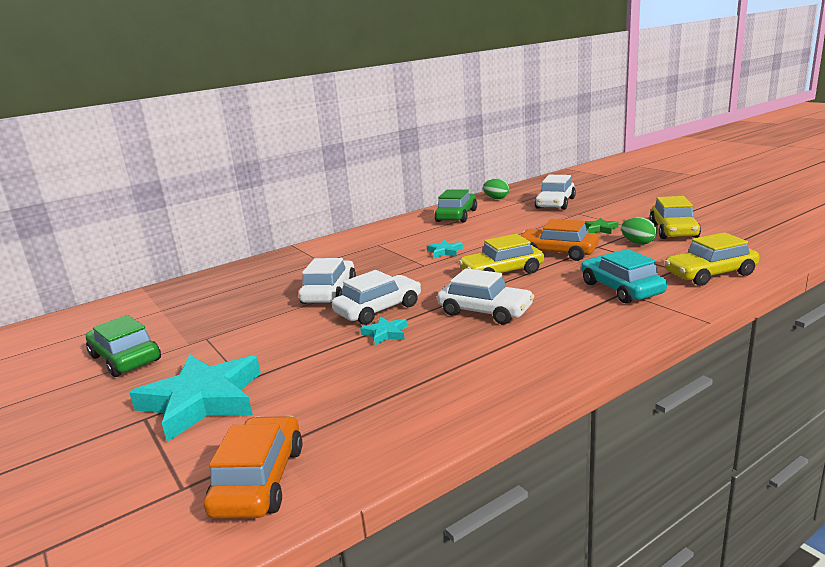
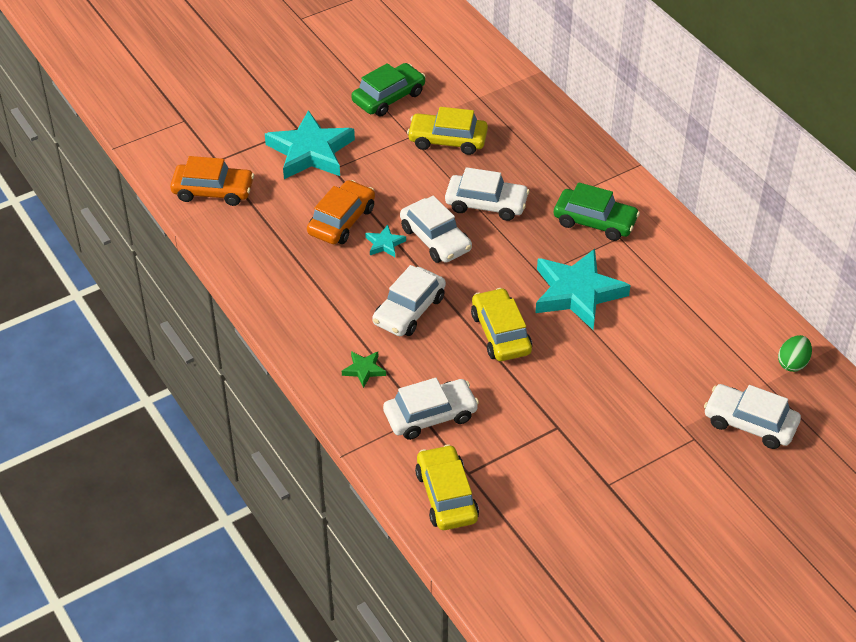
camera: 90 degrees right, 25 degrees up
turquoise star [427,240,463,258] -> turquoise star [535,249,631,330], size x2.30
green car [434,189,477,223] -> green car moved to [554,182,640,241]
orange car [521,219,599,261] -> orange car moved to [307,180,375,244]
turquoise car [581,249,667,303] -> white car [383,378,479,440]
green star [585,218,619,234] -> green star moved to [342,351,386,388]
green egg [621,217,657,245] -> none
yellow car [649,196,701,239] -> yellow car moved to [407,107,488,155]

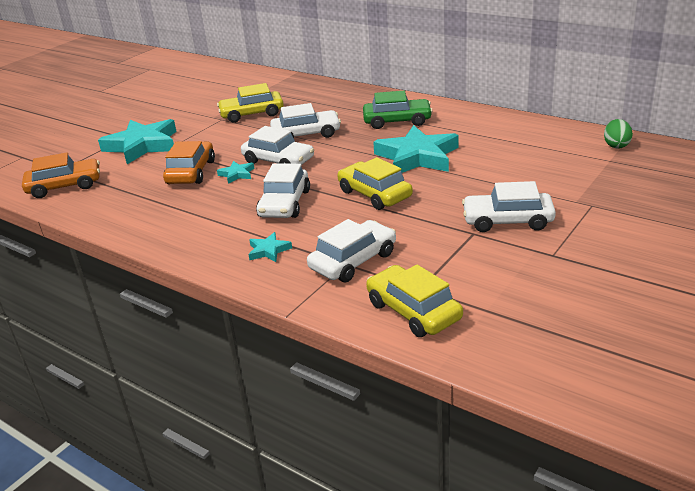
camera: 20 degrees left, 15 degrees down
green star [342,351,386,388] -> turquoise star [248,232,292,262]
green car [351,63,426,117] -> none
white car [704,384,801,449] -> white car moved to [462,181,556,232]

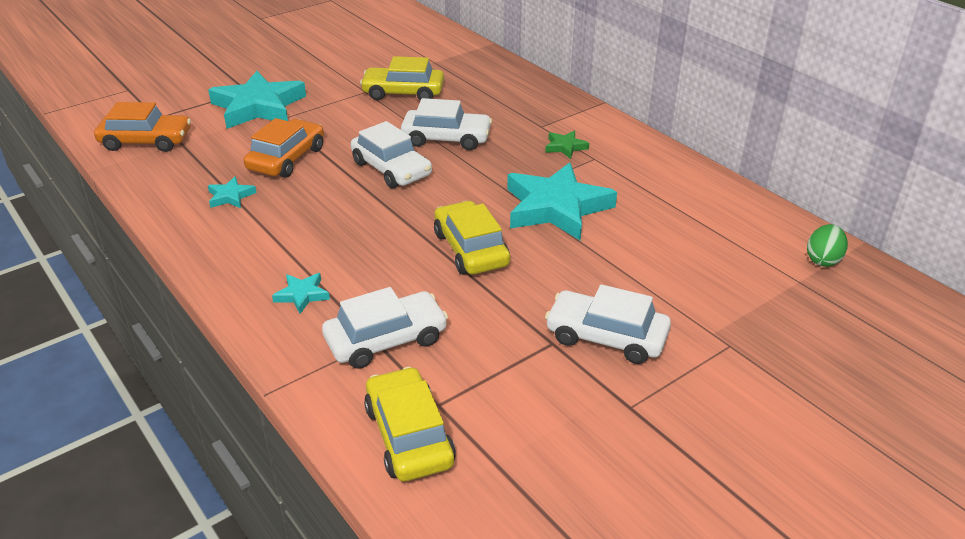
camera: 15 degrees right, 5 degrees up
turquoise star [217,161,254,184] -> turquoise star moved to [208,177,256,208]
white car [256,163,310,218] -> none
green car [363,91,433,129] -> green star [545,130,589,159]

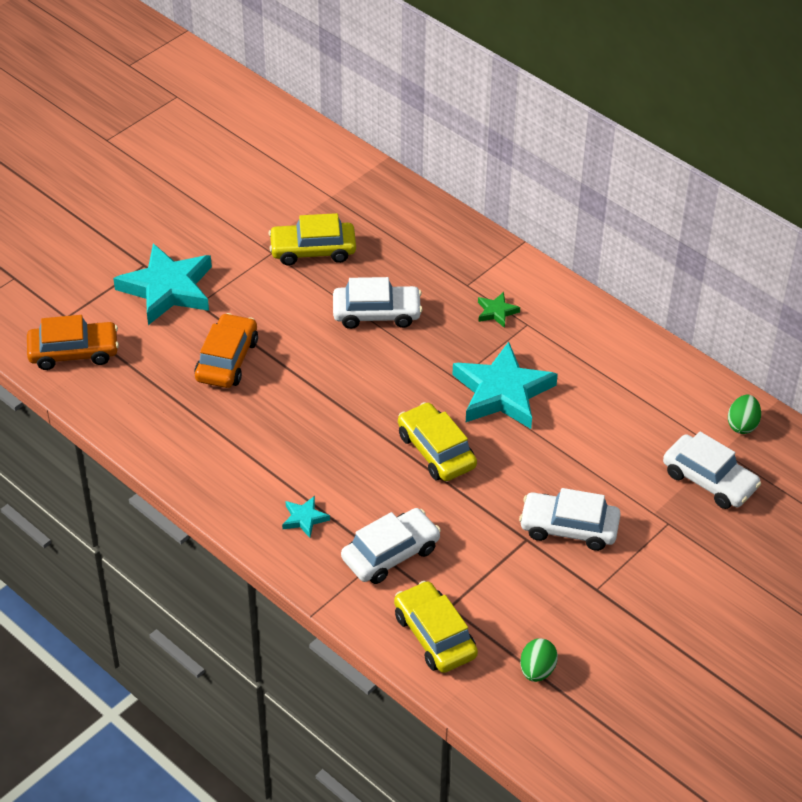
camera: 10 degrees left, 10 degrees up
turquoise star [208,177,256,208] -> none
white car [351,121,432,188] -> white car moved to [663,432,761,509]
none -> green egg [520,639,558,682]

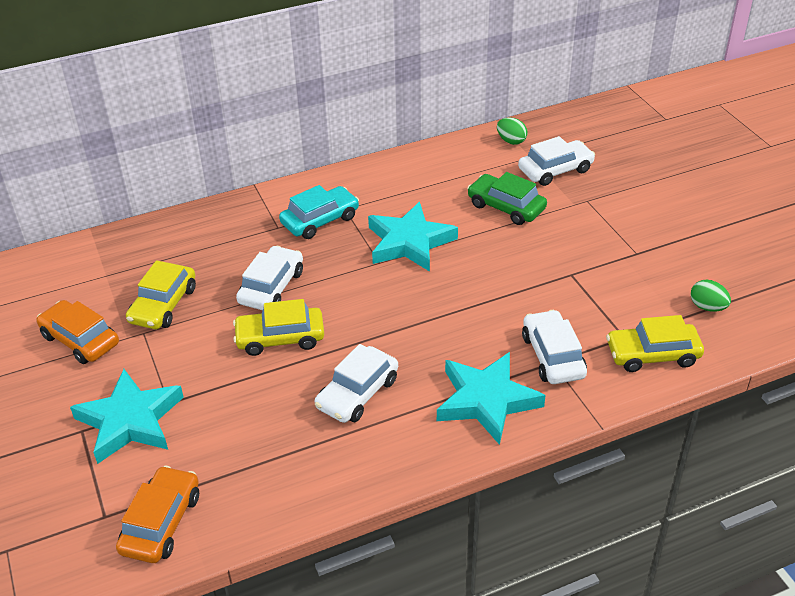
camera: 65 degrees left, 5 degrees down
orange car [195,313,258,388] -> orange car moved to [36,300,119,364]
turquoise star [282,496,330,538] -> turquoise star [437,352,546,445], size x2.30
yellow car [398,402,477,481] -> yellow car moved to [233,299,324,356]
green star [478,292,520,328] -> turquoise car [279,185,359,239]
white car [519,488,621,551] -> white car moved to [315,344,398,423]
none -> green car [467,172,547,225]

